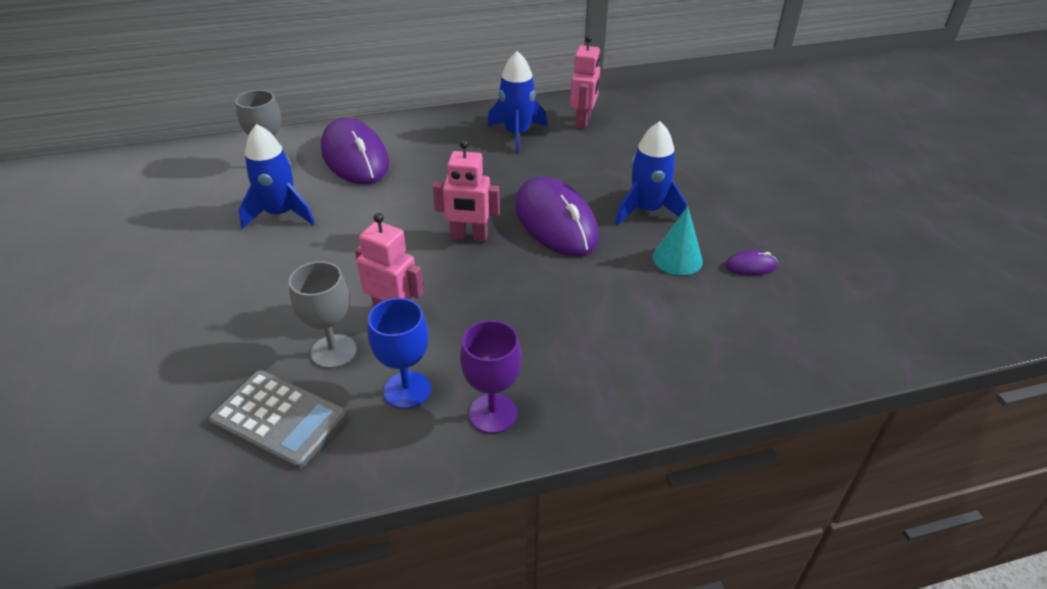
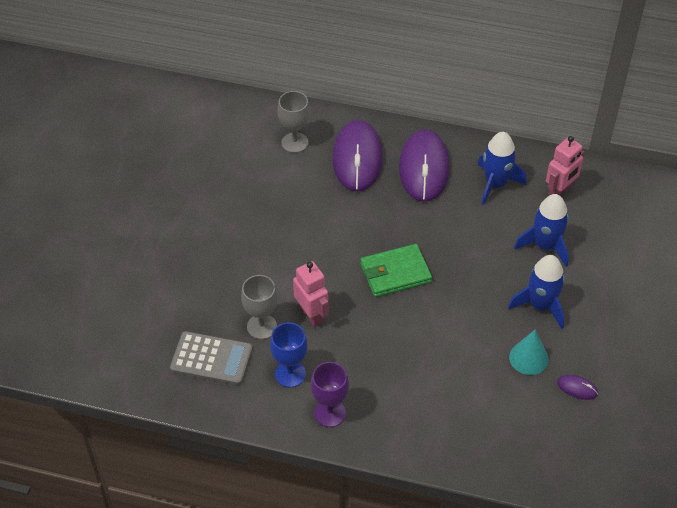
camera: 30 degrees right, 10 degrees up
grey calculator [209,370,347,469] -> grey calculator turned 45 degrees counterclockwise [170,331,253,385]
blue rocket [239,124,315,229] -> blue rocket moved to [514,194,569,267]
pink robot [433,140,500,242] -> green wallet [360,244,432,297]
purple mouse [515,177,599,256] -> purple mouse moved to [399,129,450,202]

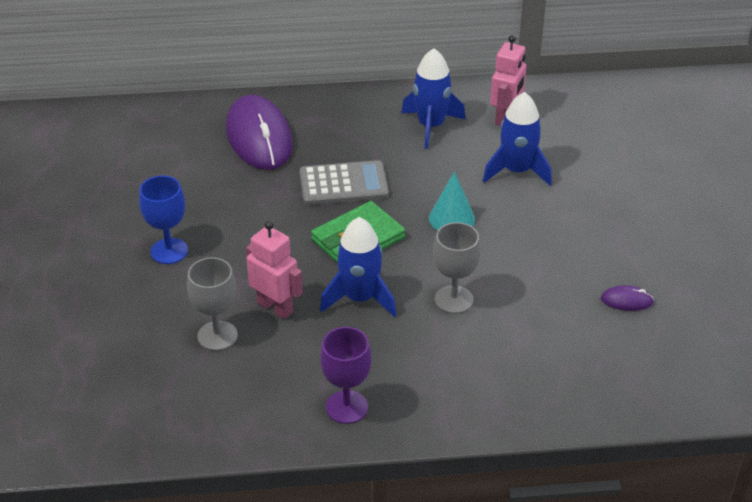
camera: 20 degrees left, 10 degrees down
grey calculator [170,331,253,385] -> grey calculator moved to [300,160,389,205]
blue goblet [270,322,308,387] -> blue goblet moved to [139,175,188,264]
grey goblet [277,91,310,153] -> grey goblet moved to [433,222,481,314]
purple mouse [399,129,450,202] -> none
blue rocket [508,255,565,329] -> blue rocket moved to [320,217,396,317]
turquoise cone [509,330,549,375] -> turquoise cone moved to [429,171,475,231]

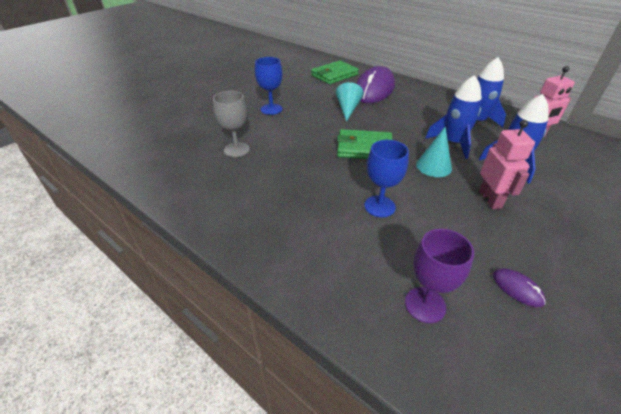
camera: 45 degrees right, 0 degrees up
pink robot [246,221,303,319] -> pink robot moved to [479,120,535,209]
grey calculator [300,160,389,205] -> none
blue rocket [320,217,396,317] -> blue rocket moved to [425,75,482,159]
purple goblet [320,327,372,424] -> purple goblet moved to [405,229,474,323]
grey goblet [433,222,481,314] -> blue goblet [364,140,409,217]
none -> green wallet [311,60,359,84]
none -> turquoise cone [336,82,364,122]

